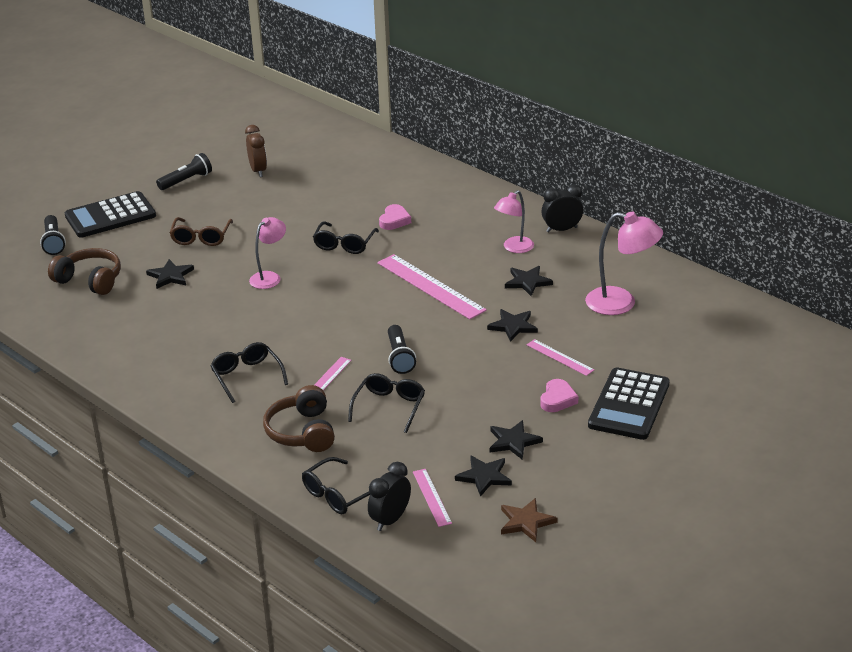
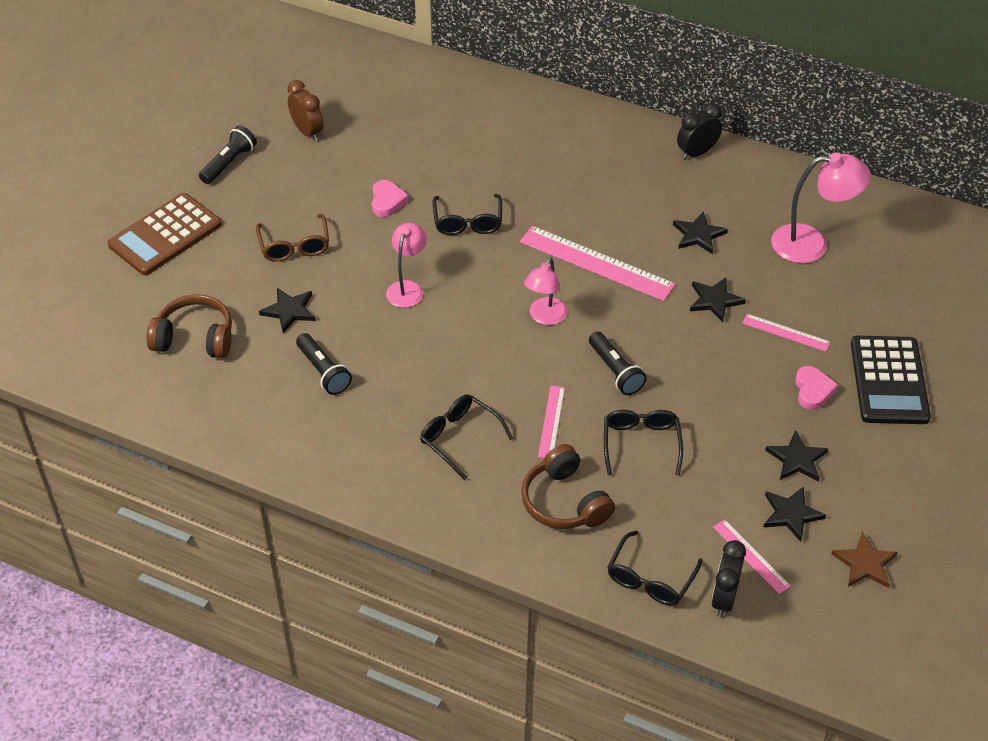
camera: 20 degrees left, 15 degrees up
black flashlight [40,215,66,255] -> black flashlight moved to [296,333,352,395]
black calculator [65,191,156,238] -> brown calculator [108,193,221,275]
pink heart [379,204,411,230] -> pink heart moved to [372,180,409,217]
pink lamp [494,190,534,253] -> pink lamp moved to [524,257,567,325]

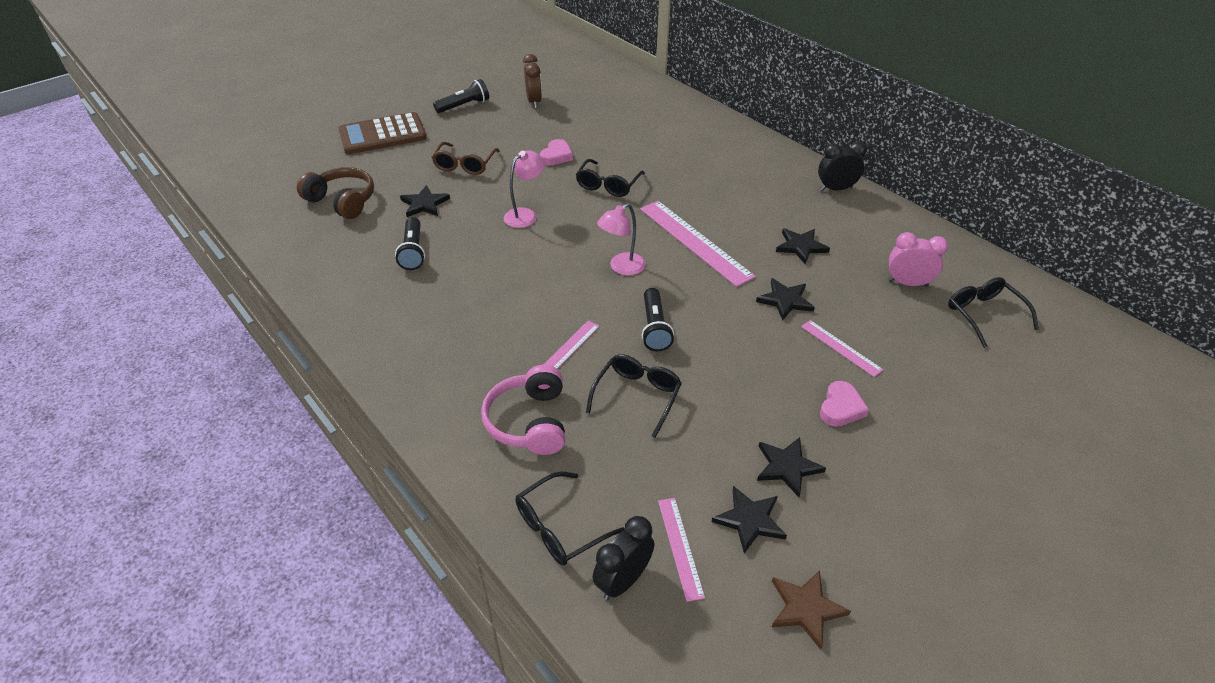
camera: 25 degrees right, 5 degrees down
black glasses [420,394,513,480] -> black glasses moved to [948,277,1039,348]
brown headphones [521,444,615,529] -> pink headphones [481,365,565,455]
pink lamp [771,152,871,263] -> pink clock [888,232,948,287]
black calculator [851,336,931,424] -> none

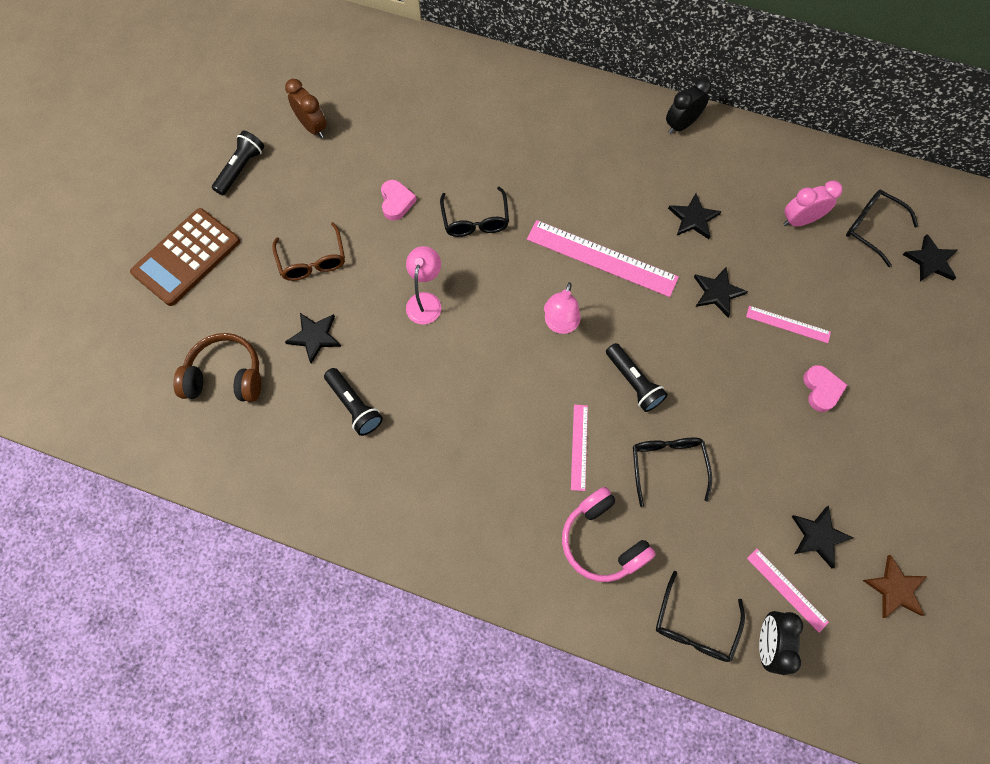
camera: 30 degrees left, 25 degrees up
black star [757,437,826,497] -> black star moved to [902,234,957,282]

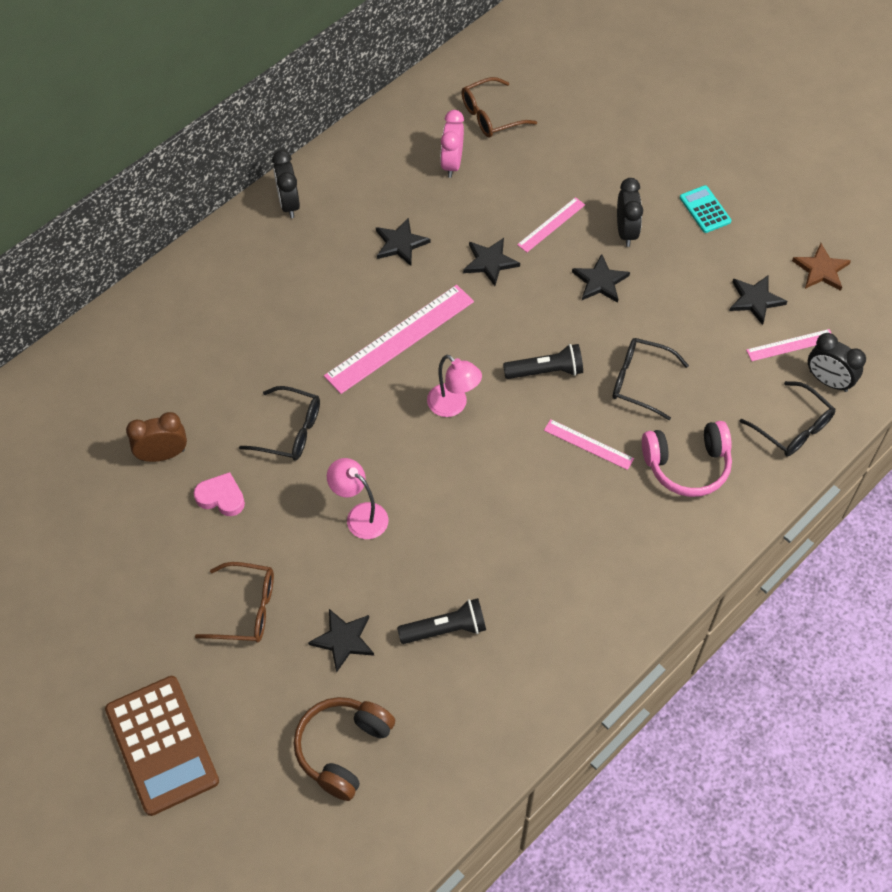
camera: 65 degrees left, 10 degrees down
black flashlight [212,130,264,195] -> none
brown clock [285,79,327,138] -> brown clock moved to [126,412,187,462]
pink heart [803,365,847,412] -> black clock [617,178,643,247]
black glasses [846,189,918,267] -> brown glasses [461,77,537,138]
black star [902,234,957,282] -> black star moved to [572,254,630,303]
none -> turquoise calculator [680,185,731,233]

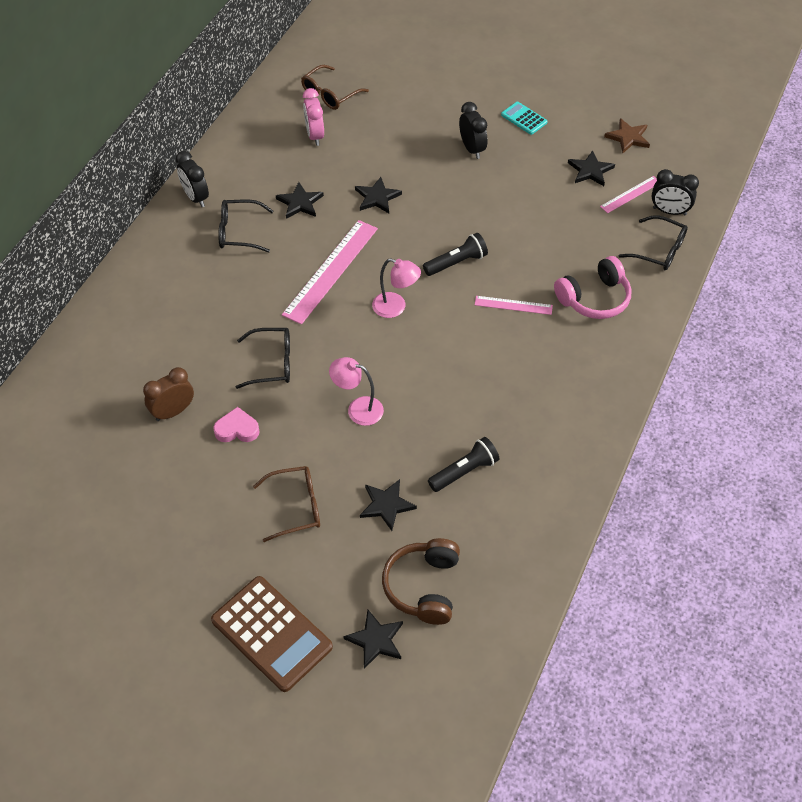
camera: 20 degrees left, 5 degrees down
pink ruler [517,197,585,252] -> none
black star [572,254,630,303] -> black star moved to [343,610,403,669]
black glasses [613,338,689,420] -> black glasses moved to [218,199,273,253]

